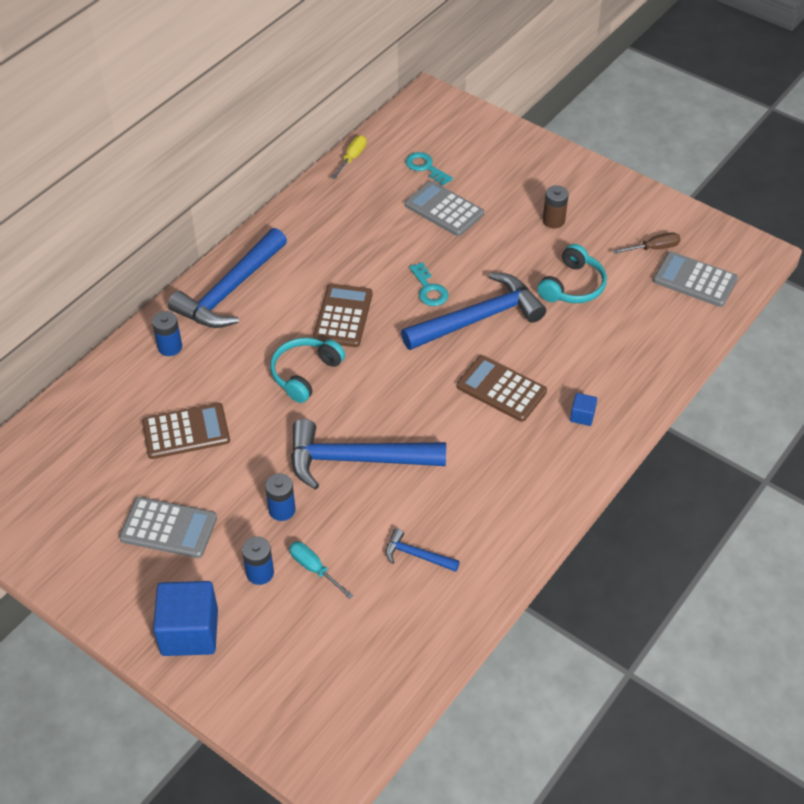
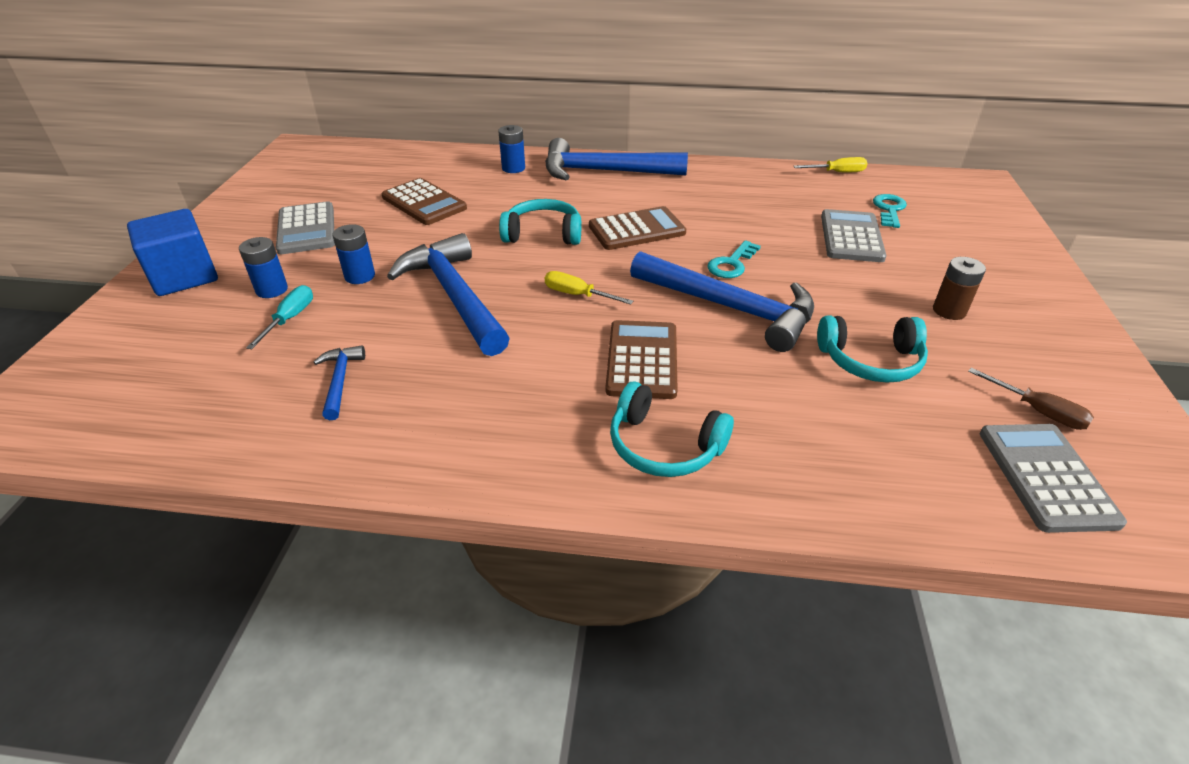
camera: 60 degrees right, 10 degrees down
blue cube [570,393,597,426] -> turquoise headphones [610,382,734,477]
none -> yellow screwdriver [545,271,633,305]

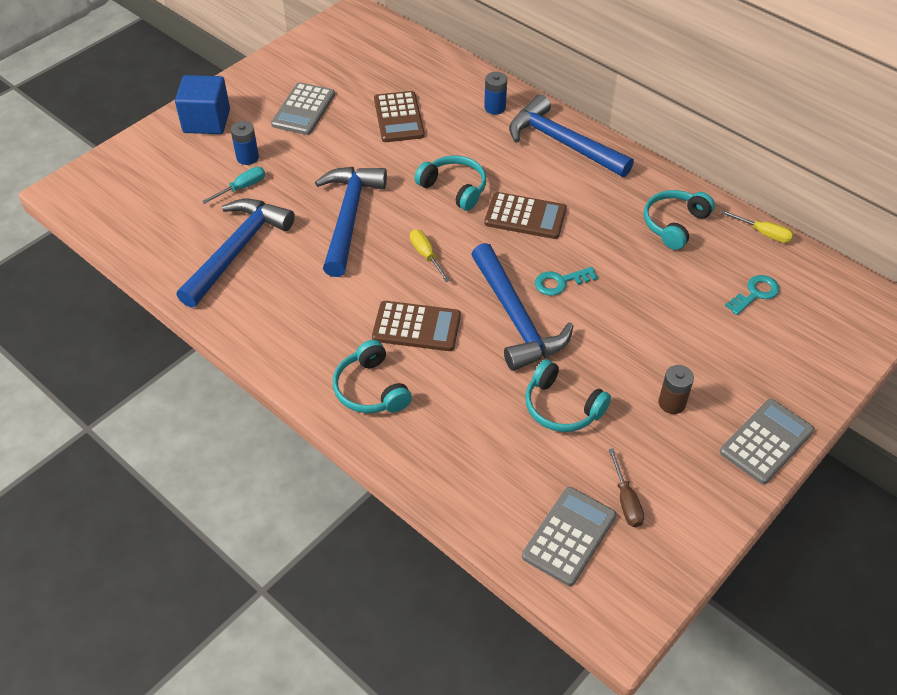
camera: 35 degrees right, 10 degrees up
blue hammer [313,345,365,420] -> blue hammer [177,199,295,308], size x2.18
blue battery [332,224,375,284] -> none
brown calculator [606,320,678,399] -> brown calculator turned 60 degrees clockwise [372,301,461,351]
grey calculator [821,209,886,262] -> grey calculator moved to [720,399,814,484]
none -> turquoise headphones [644,190,715,250]

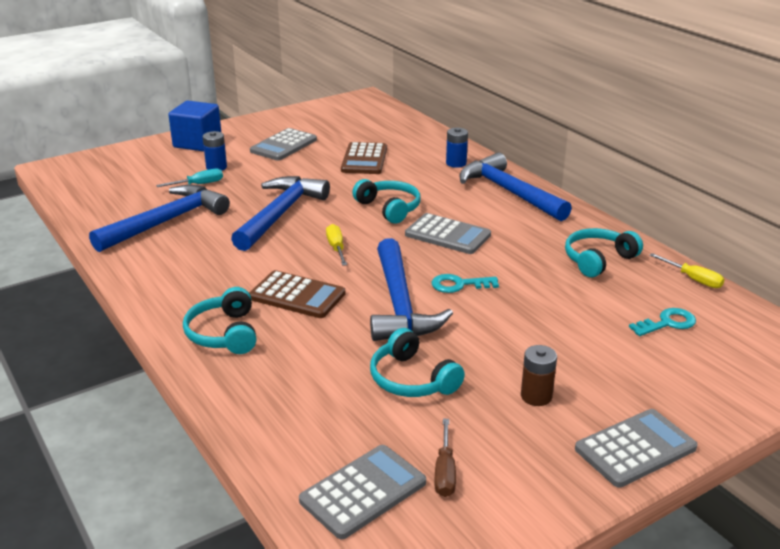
camera: 15 degrees right, 20 degrees down
brown calculator [484,192,567,239] -> grey calculator [405,213,491,254]

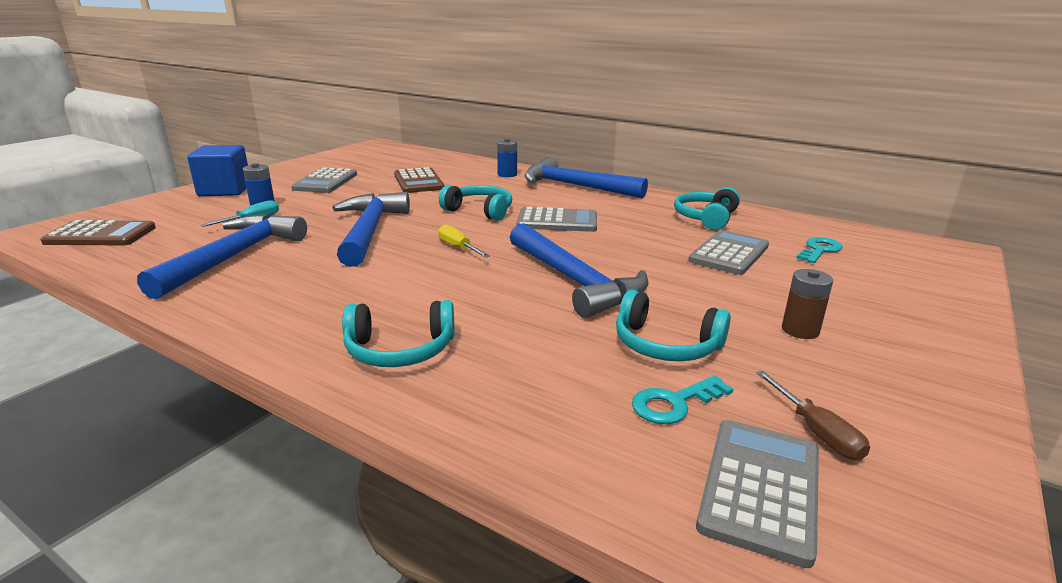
camera: 25 degrees left, 5 degrees down
turquoise headphones [183,287,256,354] -> turquoise headphones turned 60 degrees counterclockwise [342,300,455,367]
brown calculator [249,270,345,318] -> brown calculator moved to [40,220,156,246]
turquoise key [432,274,499,293] -> turquoise key moved to [632,375,733,424]
grey calculator [575,409,698,488] -> grey calculator moved to [688,230,769,275]
yellow screwdriver [649,253,725,288] -> none

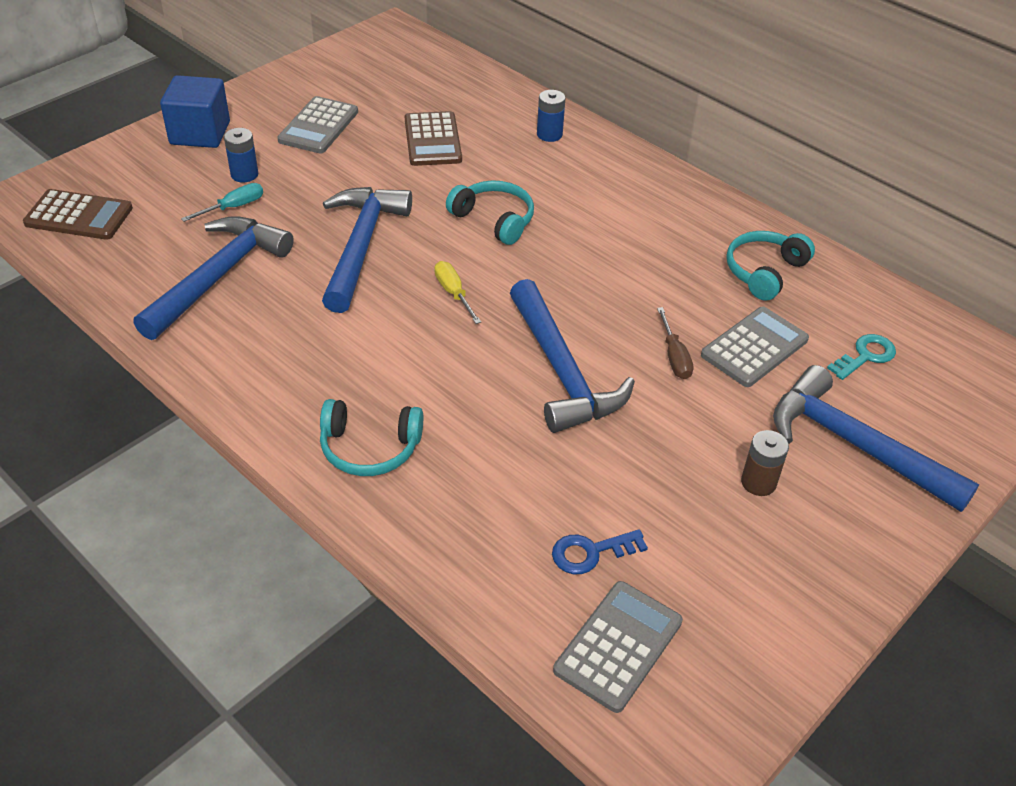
camera: 10 degrees right, 20 degrees up
grey calculator [516,207,597,232] -> none
blue hammer [524,157,648,198] -> blue hammer moved to [773,365,979,512]
turquoise headphones [616,290,731,361] -> none
turquoise key [632,375,733,424] -> blue key [552,529,648,574]
brown screwdriver [756,370,870,460] -> brown screwdriver moved to [657,307,694,379]

